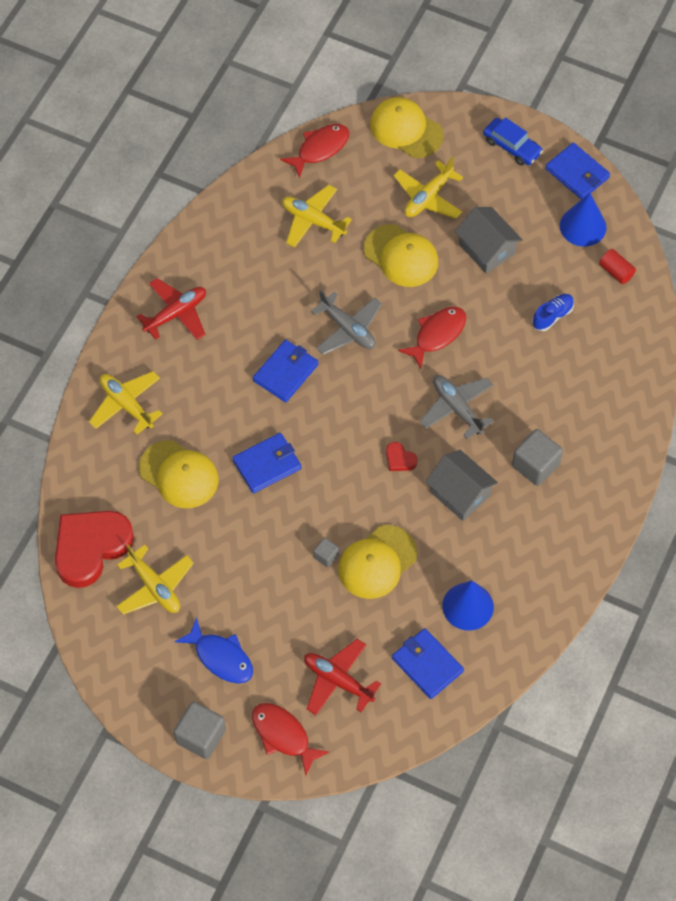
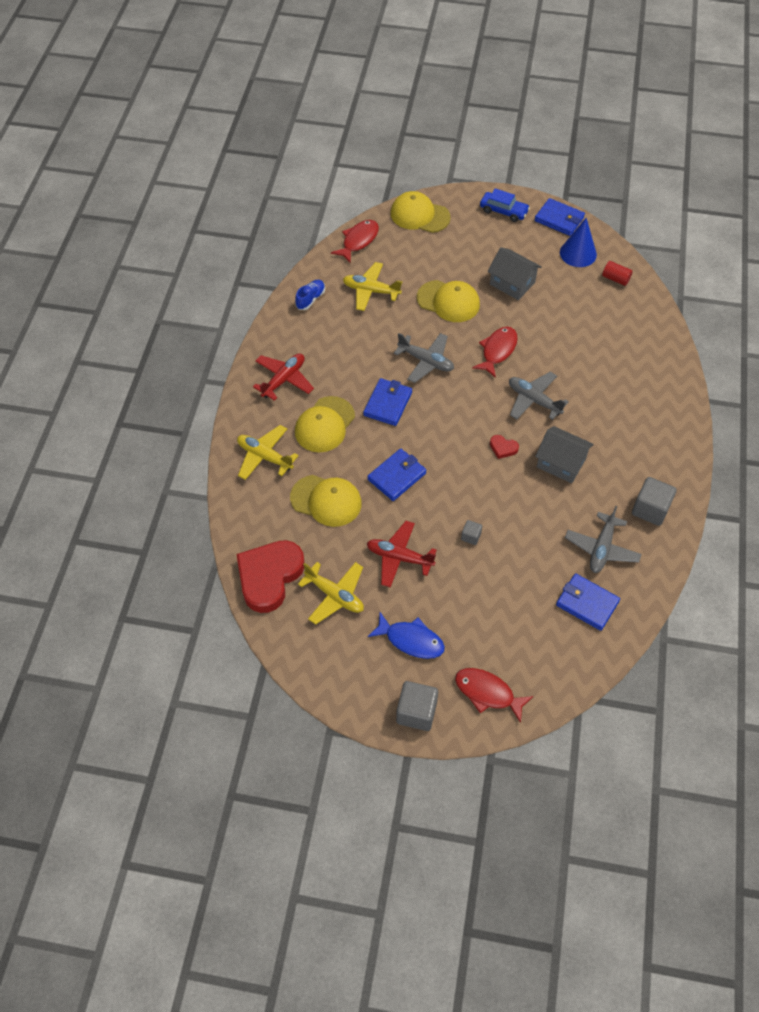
camera: 15 degrees left, 5 degrees down
red plane [304,639,381,715] -> red plane moved to [367,521,437,588]
yellow cap [338,525,417,599] -> yellow cap moved to [295,396,355,452]
yellow plane [393,157,463,219] -> none
blue cone [442,581,494,631] -> grey plane [565,506,642,573]
grey cube [512,429,563,486] -> grey cube moved to [632,477,677,526]
blue shoe [532,294,574,331] -> blue shoe moved to [295,280,325,310]

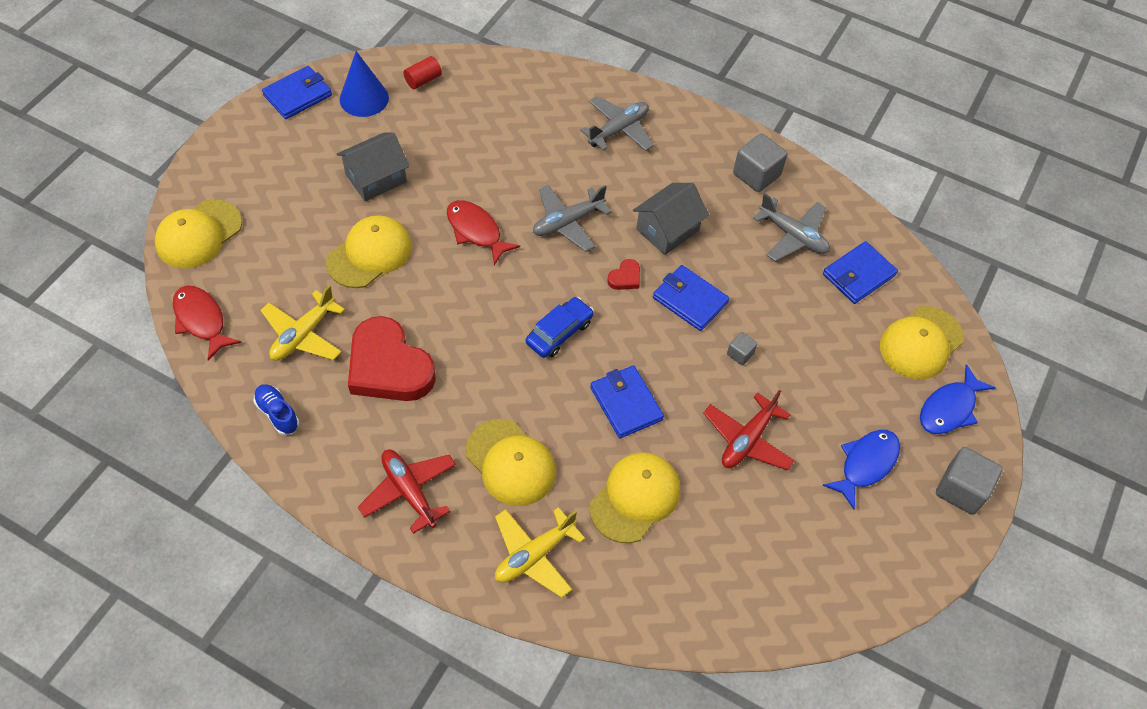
camera: 75 degrees left, 0 degrees up
red heart [236,540,304,613] -> red heart moved to [348,316,436,401]
yellow plane [298,562,364,625] -> none
blue wallet [363,378,412,426] -> blue wallet moved to [653,265,729,331]
grey plane [394,333,454,383] -> grey plane moved to [580,96,654,151]
red fish [455,668,534,723] -> blue fish [920,364,996,434]
blue car [480,188,530,222] -> blue car moved to [526,297,594,358]
none -> yellow cap [880,306,964,380]

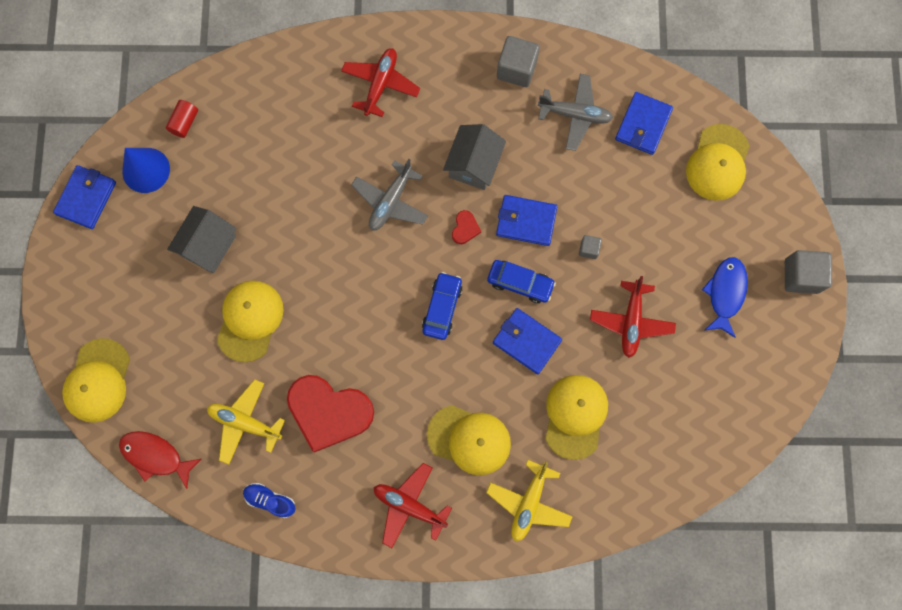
camera: 25 degrees left, 20 degrees up
yellow plane [261,285,345,361] -> yellow plane turned 105 degrees clockwise [207,379,285,465]
red fish [447,200,520,265] -> none
grey plane [580,96,654,151] -> red plane [341,48,420,117]
blue fish [920,364,996,434] -> none
none -> blue car [487,260,556,303]

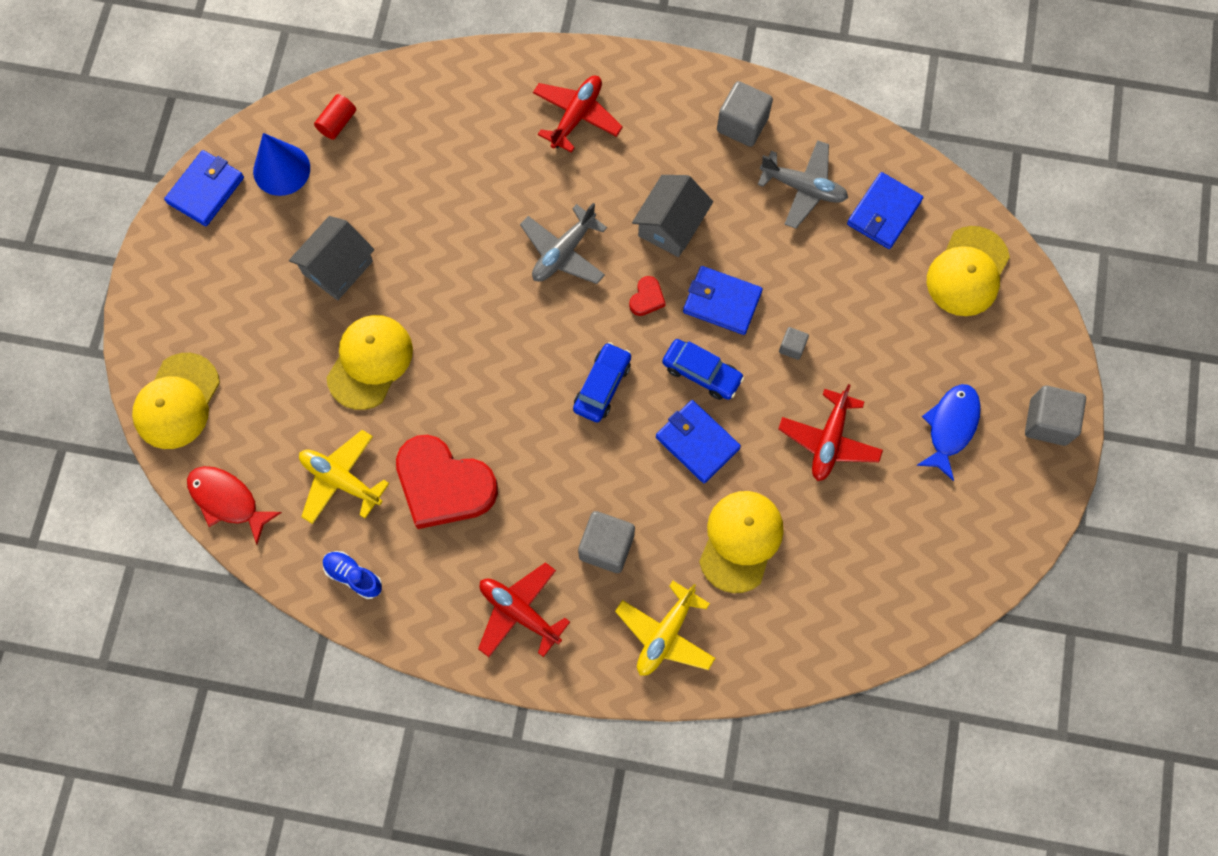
camera: 10 degrees right, 5 degrees down
yellow cap [427,405,511,475] -> grey cube [578,511,635,573]

